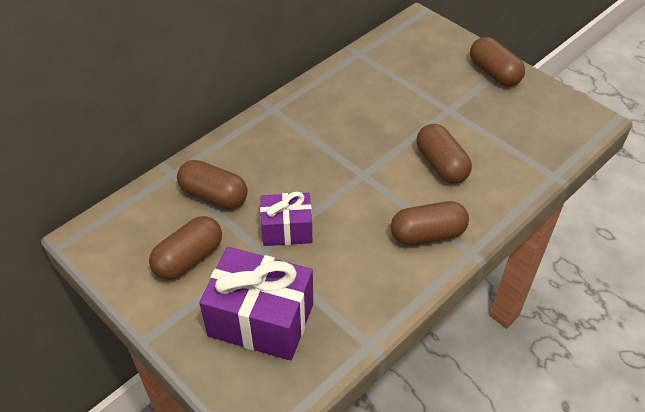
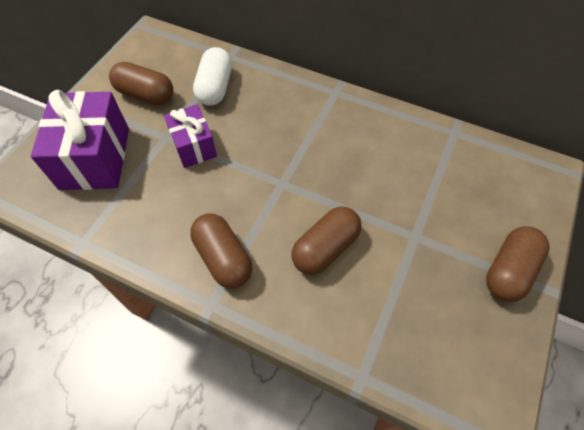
camera: 70 degrees right, 10 degrees up
brown capsule [177,160,247,209] -> white capsule [193,47,232,106]

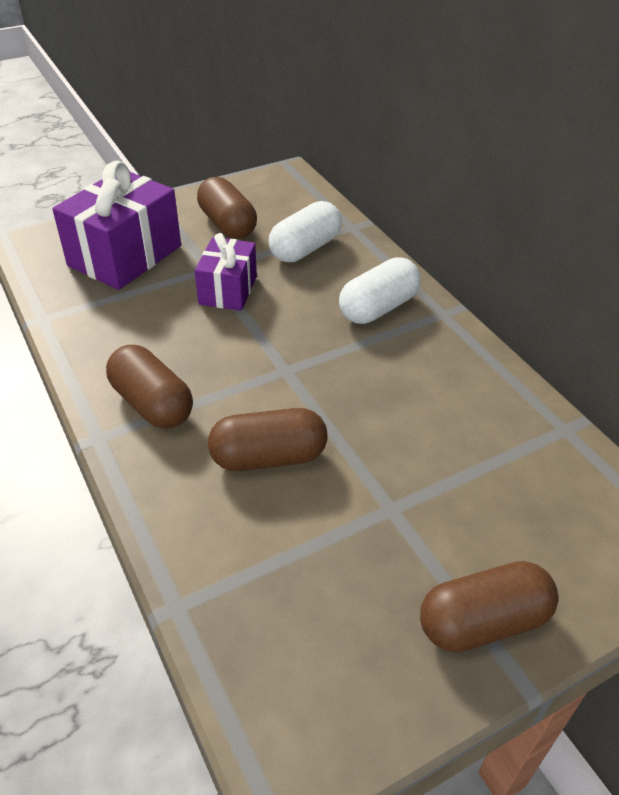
camera: 35 degrees right, 15 degrees down
brown capsule [190,213,252,289] -> brown capsule turned 45 degrees counterclockwise [106,345,193,429]
none -> white capsule [339,257,421,324]

